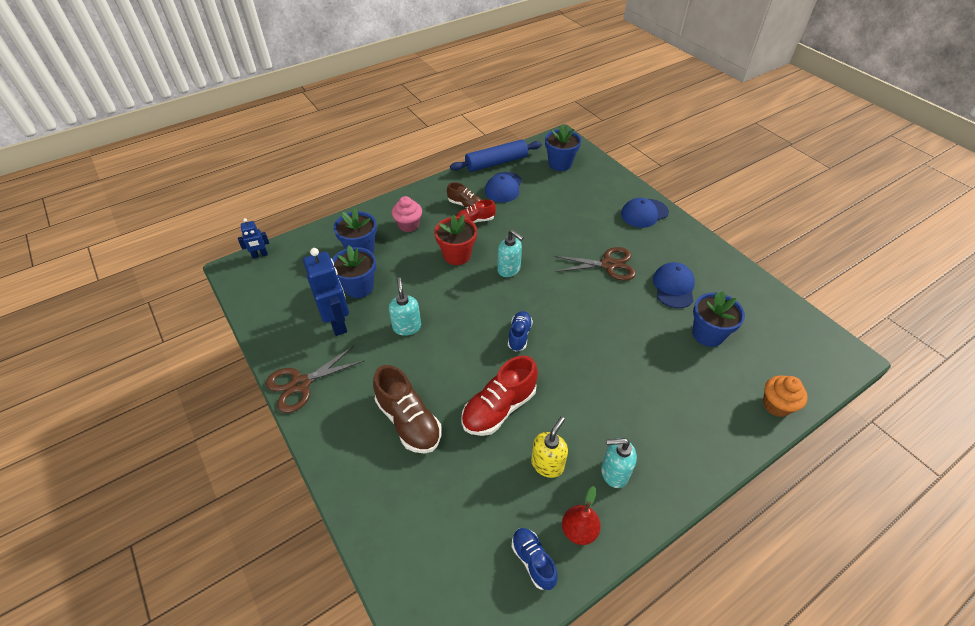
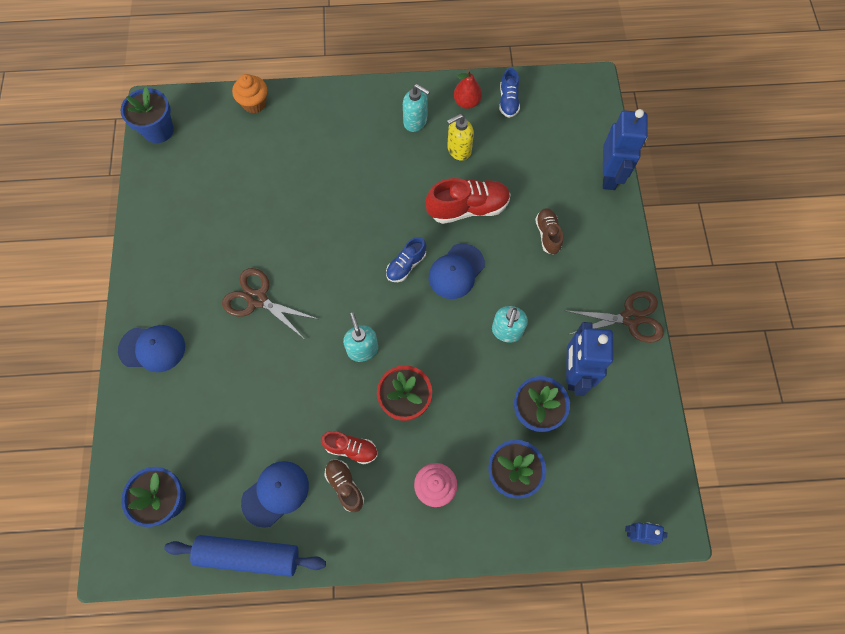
camera: 150 degrees left, 20 degrees up
brown shoe [373,365,442,454] -> brown shoe [535,208,563,255], size x0.59
blue cap [653,262,695,308] -> blue cap moved to [429,244,485,299]
blue flower pot [692,291,745,347] -> blue flower pot moved to [121,87,174,143]
none -> blue robot [603,109,648,190]

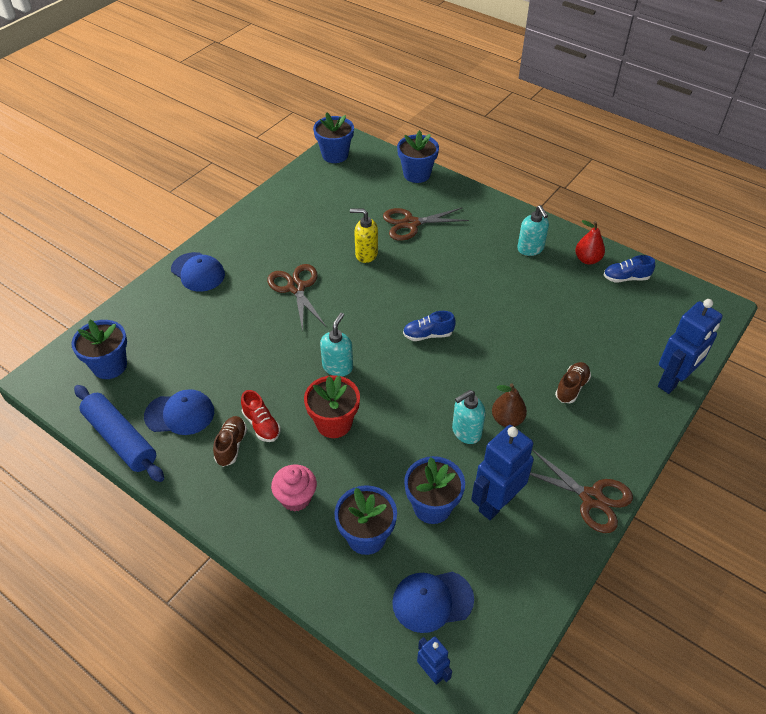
camera: 40 degrees right, 20 degrees down
orange cupcake [232,74,267,113] -> blue flower pot [397,130,439,183]
red shoe [426,178,510,224] -> none
blue cap [429,244,485,299] -> blue cap moved to [392,572,474,633]
yellow soap dispenser [447,114,474,161] -> yellow soap dispenser moved to [350,208,378,263]
blue shoe [499,68,520,118] -> blue shoe turned 45 degrees clockwise [604,255,655,283]
none -> brown scissors [383,207,469,241]
none -> brown pear [492,383,527,427]

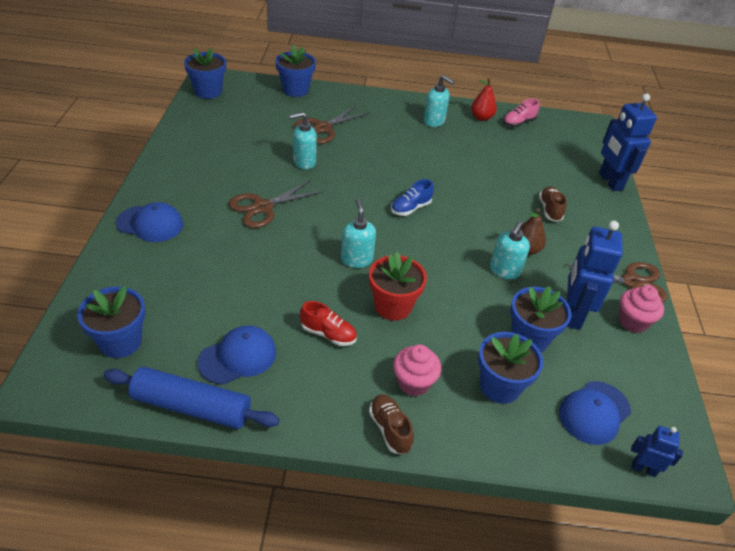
camera: 35 degrees left, 5 degrees down
brown shoe [213,416,247,467] -> brown shoe moved to [369,394,414,454]
brown scissors [267,264,326,332] -> brown scissors turned 75 degrees counterclockwise [229,180,323,228]
yellow soap dispenser [350,208,378,263] -> turquoise soap dispenser [289,112,317,169]
blue shoe [604,255,655,283] -> pink shoe [503,99,539,127]
blue robot [658,299,723,394] -> blue robot turned 150 degrees clockwise [599,93,657,191]
none -> pink cupcake [619,285,664,333]

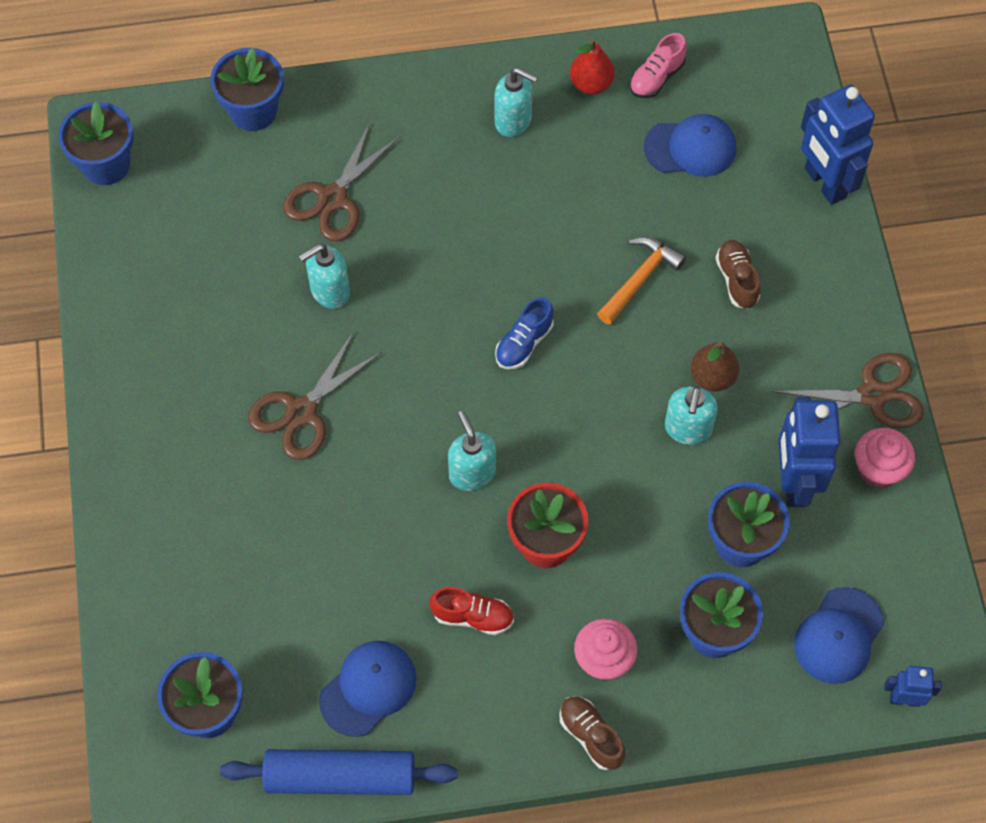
camera: 10 degrees left, 20 degrees up
blue cap [116,202,183,242] -> blue cap moved to [644,114,736,177]
none -> orange hammer [597,237,686,325]

